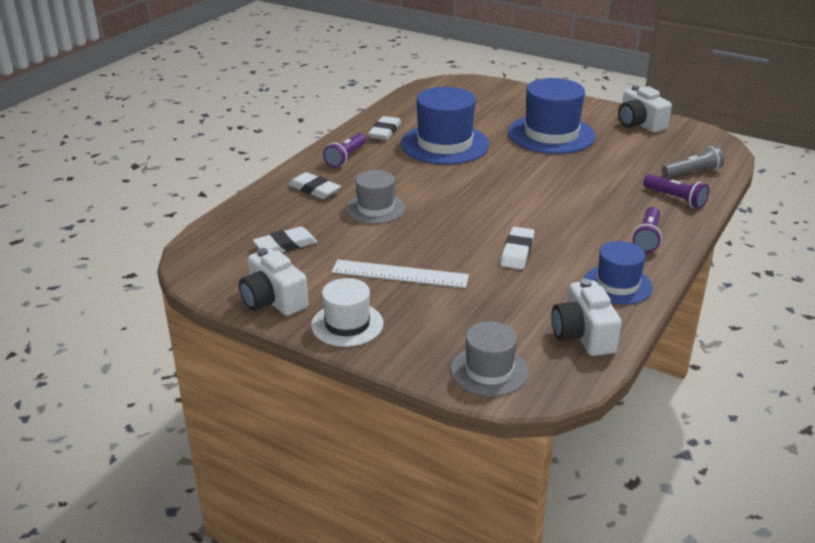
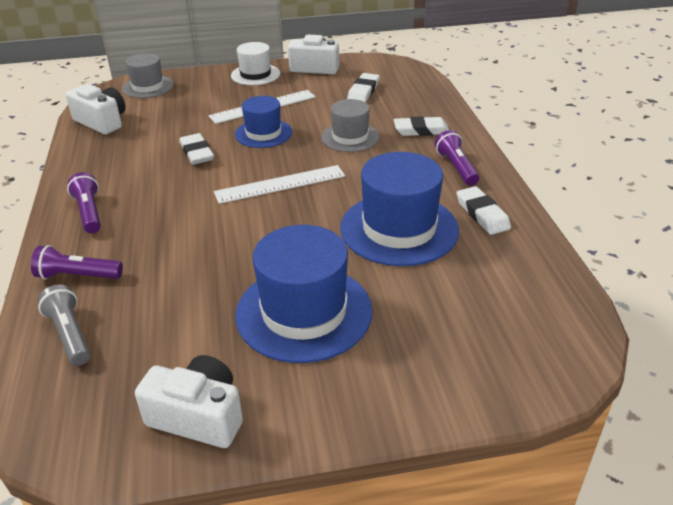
camera: 140 degrees right, 5 degrees up
blue hat [584,241,653,305] -> blue hat moved to [235,96,292,148]
grey flashlight [662,146,724,178] -> grey flashlight turned 120 degrees clockwise [37,284,90,366]
none -> white ruler [214,165,345,204]

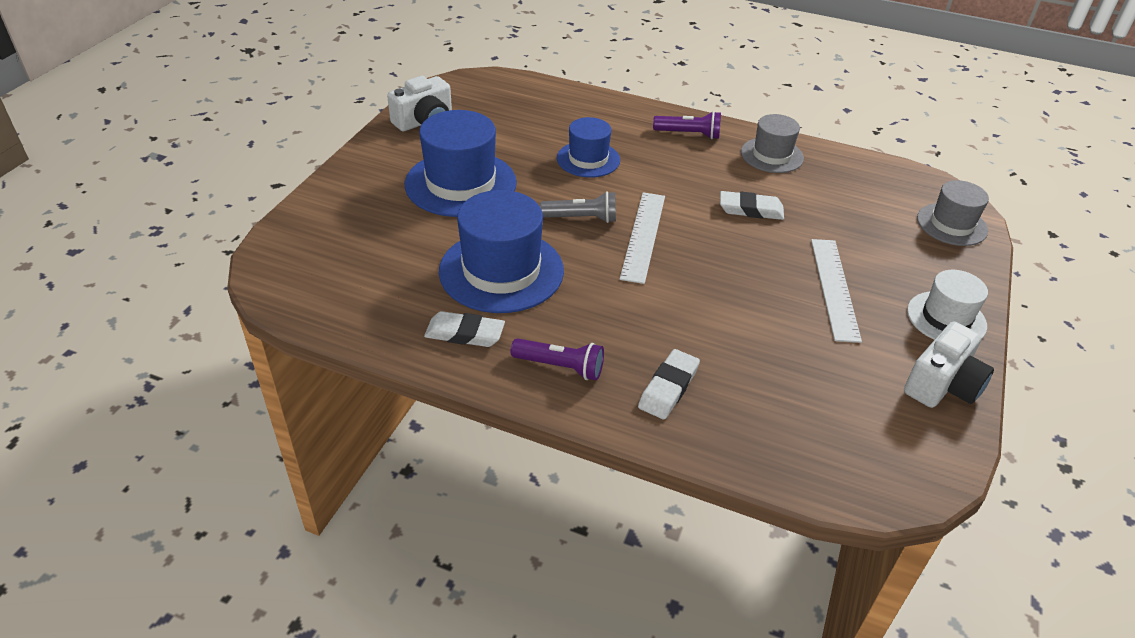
camera: 120 degrees right, 5 degrees up
purple flashlight [31,245,123,279] -> none
grey flashlight [37,284,90,366] -> grey flashlight moved to [540,191,616,223]
white camera [66,84,125,135] -> none
blue hat [235,96,292,148] -> blue hat moved to [557,117,620,178]
grey hat [321,99,379,152] -> grey hat moved to [741,114,804,173]
white eraser [347,73,380,102] -> none

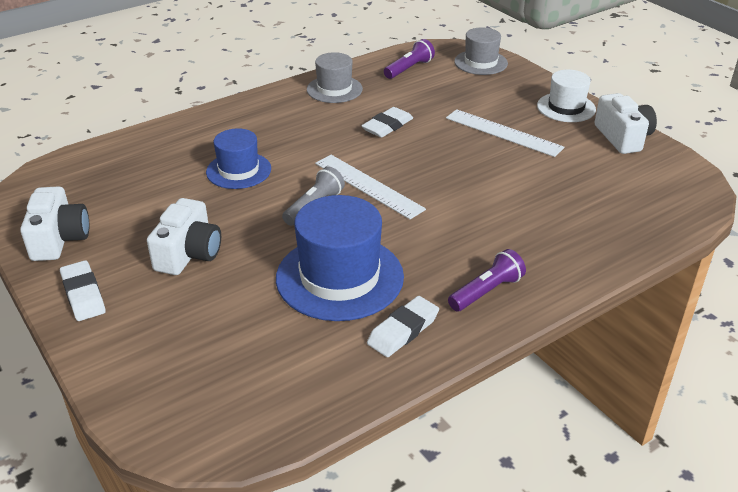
camera: 55 degrees left, 5 degrees down
blue hat [405,110,517,217] -> white camera [147,198,221,275]
white eraser [638,349,700,420] -> white eraser moved to [60,260,106,321]
purple flashlight [653,111,721,139] -> purple flashlight moved to [384,39,435,79]

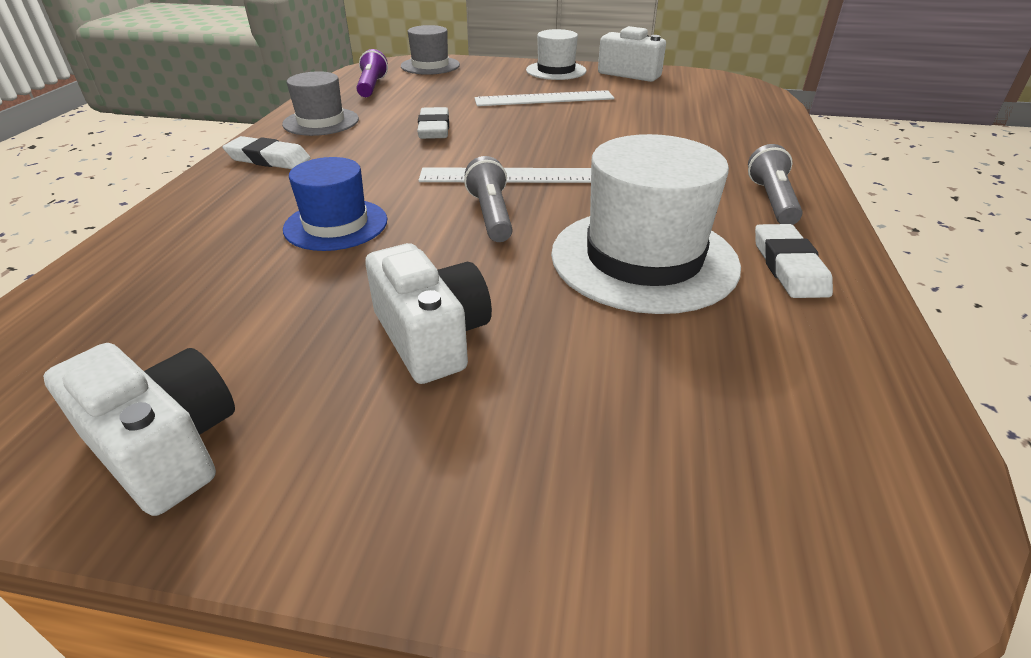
camera: 45 degrees left, 0 degrees up
white eraser [60,260,106,321] -> white eraser moved to [222,136,310,169]
blue hat [276,195,404,321] -> white hat [551,134,741,314]
purple flashlight [448,249,526,312] -> grey flashlight [748,144,803,225]

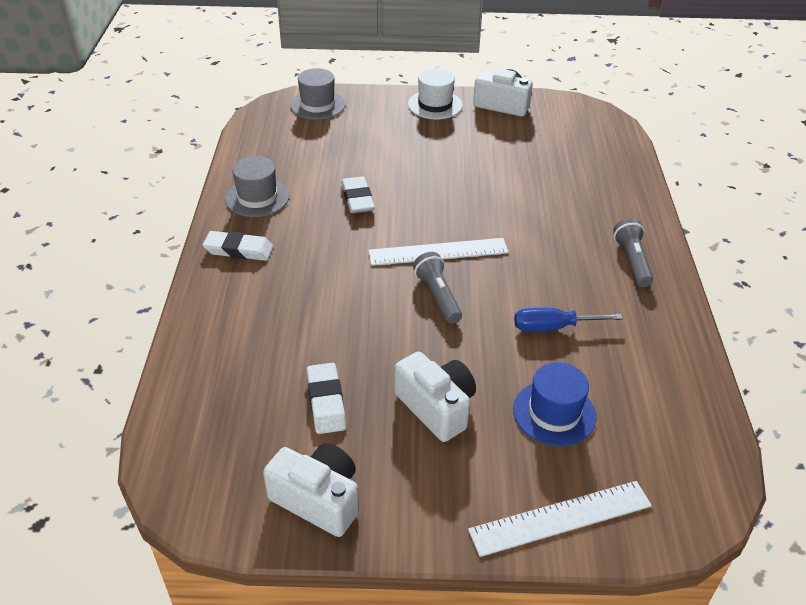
camera: 10 degrees left, 5 degrees up
blue hat [283,157,387,251] -> blue hat moved to [513,362,596,446]
purple flashlight [356,49,388,97] -> none
white ruler [475,90,614,106] -> white ruler moved to [468,481,652,557]
white hat [551,134,741,314] -> blue screwdriver [514,308,623,332]
white eraser [755,224,833,298] -> white eraser moved to [307,363,346,434]

